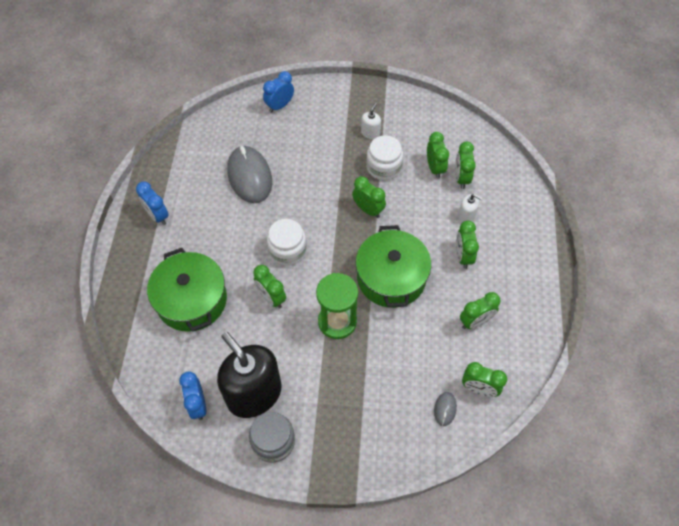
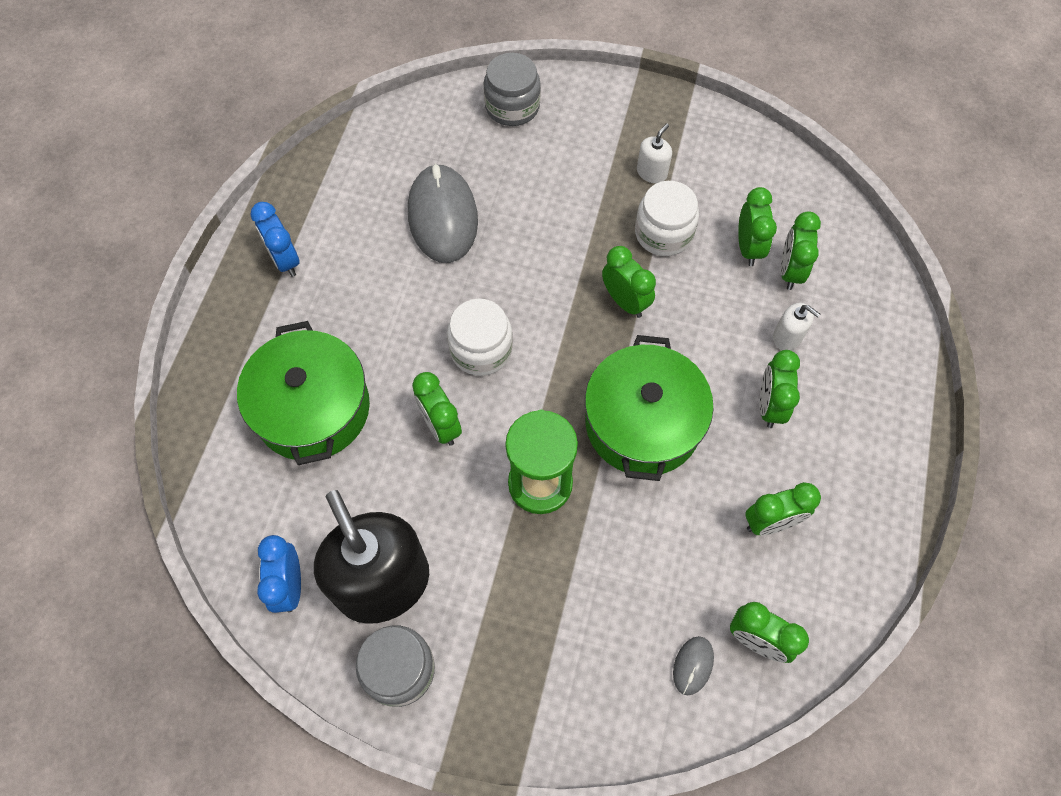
camera: 10 degrees right, 5 degrees up
blue clock [263,71,294,113] -> grey jar [484,53,541,126]

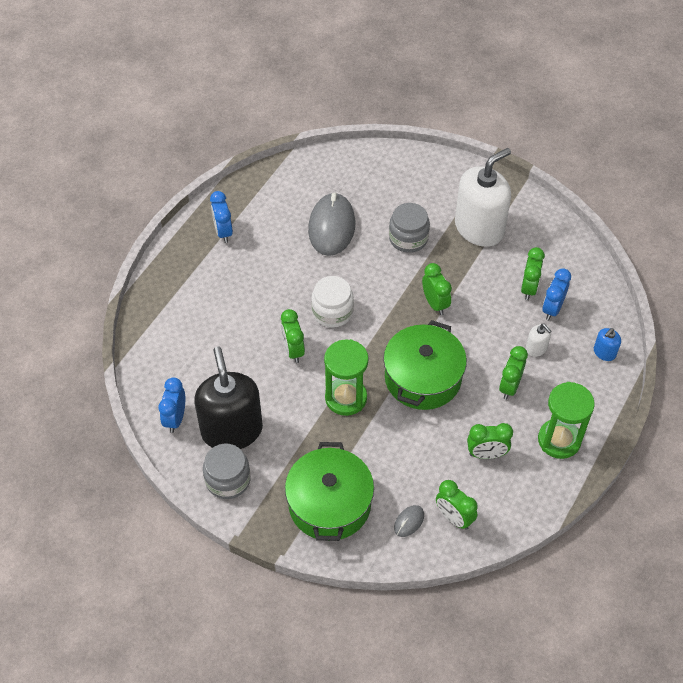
camera: 15 degrees right, 10 degrees down
green pot [237,321,370,465] -> green pot moved to [285,442,374,541]
grey jar [484,53,541,126] -> grey jar moved to [389,203,430,253]
white jar [635,181,699,256] -> none
white soap dispenser [637,123,672,183] -> white soap dispenser [455,148,511,247], size x2.44
green clock [781,211,821,290] -> blue clock [542,268,571,320]
none -> green hourglass [538,382,595,459]
none -> blue soap dispenser [594,328,621,361]

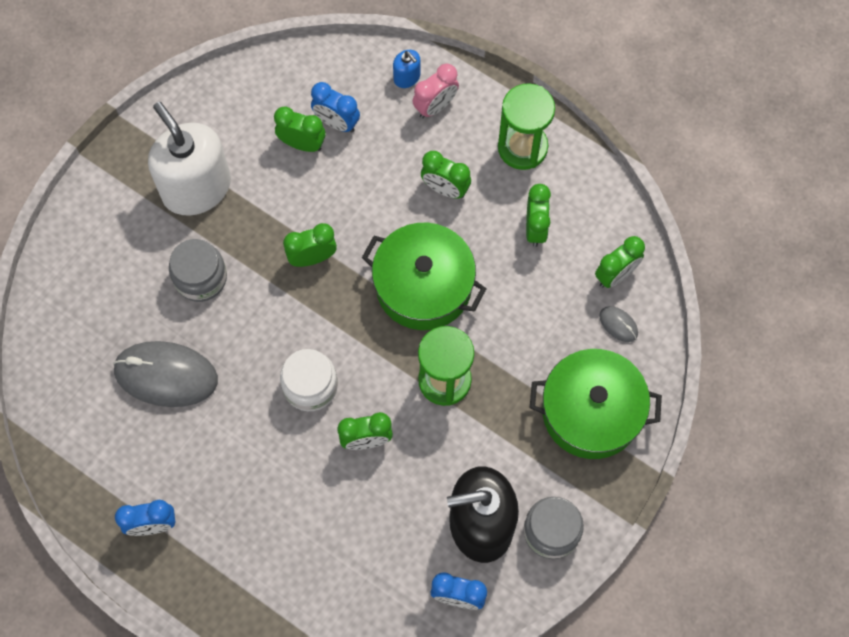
camera: 85 degrees left, 15 degrees up
white soap dispenser [526,324,551,357] -> none
none -> pink clock [412,63,459,118]

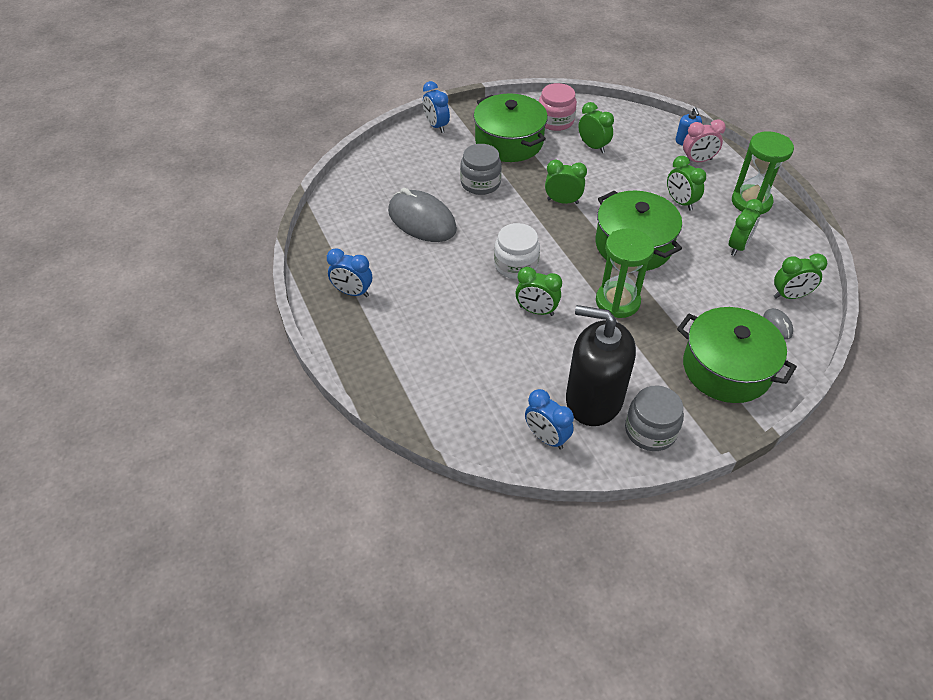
camera: 30 degrees right, 20 degrees down
white soap dispenser [148,102,231,216] -> green pot [474,93,548,162]
blue clock [311,82,360,132] -> blue clock moved to [423,81,450,133]
none -> pink jar [539,83,577,131]

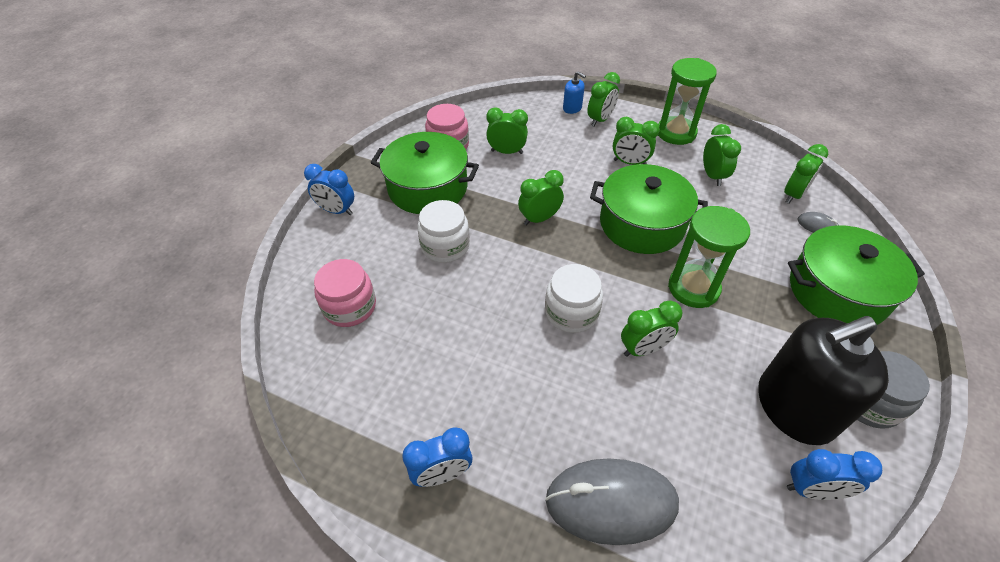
camera: 40 degrees left, 0 degrees up
grey mouse [388,188,457,242] -> grey mouse moved to [545,458,679,545]
grey jar [460,144,502,195] -> white jar [417,200,470,263]
pink clock [683,119,726,162] -> green clock [587,72,620,127]
none -> pink jar [314,259,376,327]

